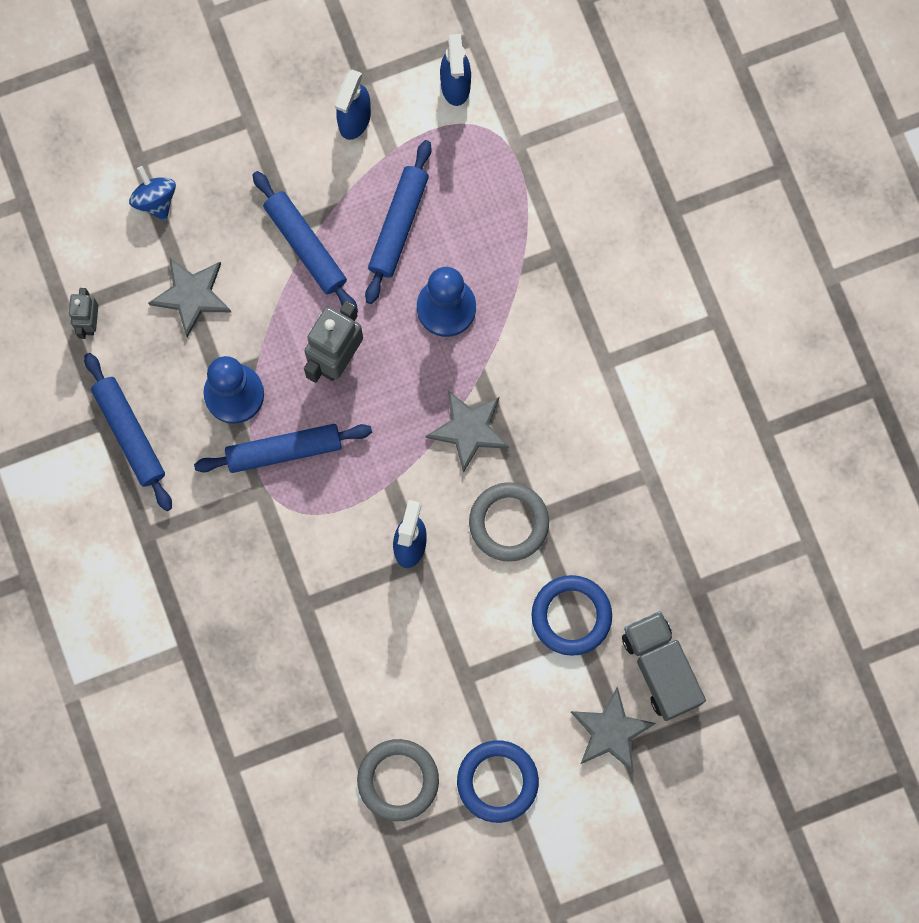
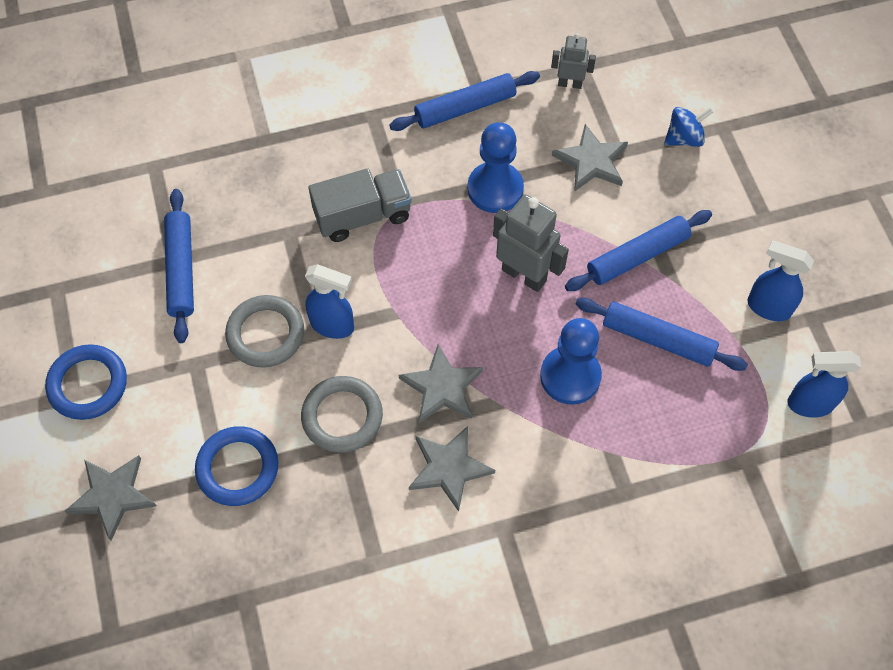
camera: 95 degrees right, 15 degrees down
blue rolling pin [194,424,372,473] -> blue rolling pin moved to [164,189,194,343]
grey ring [357,739,439,822] -> grey ring moved to [225,295,304,368]
grey truck [622,611,706,721] -> grey truck moved to [308,168,412,242]
none -> grey star [409,426,495,512]

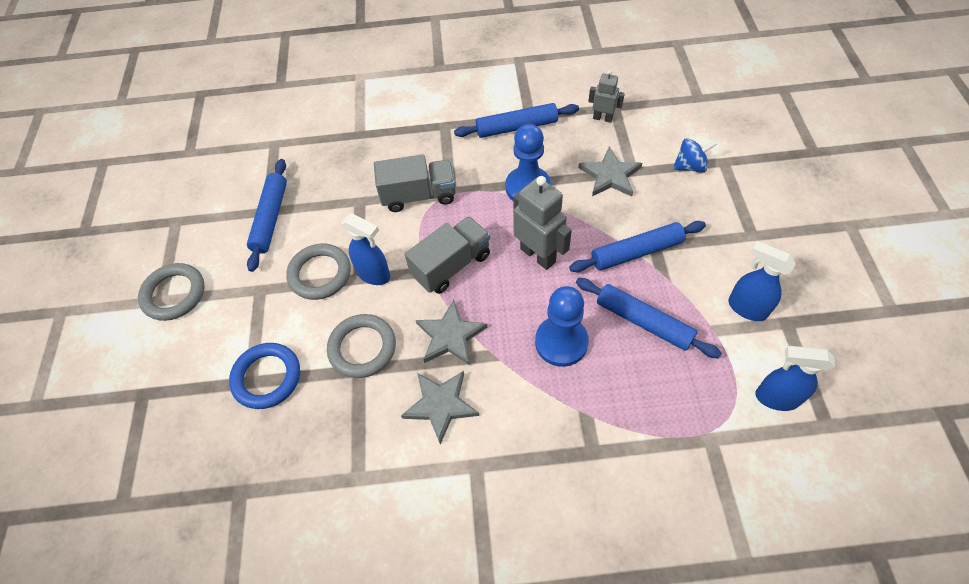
camera: 15 degrees right, 5 degrees down
blue ring [45,344,127,420] -> grey ring [138,263,205,321]
grey star [65,455,156,541] -> none
none -> grey truck [405,216,490,294]

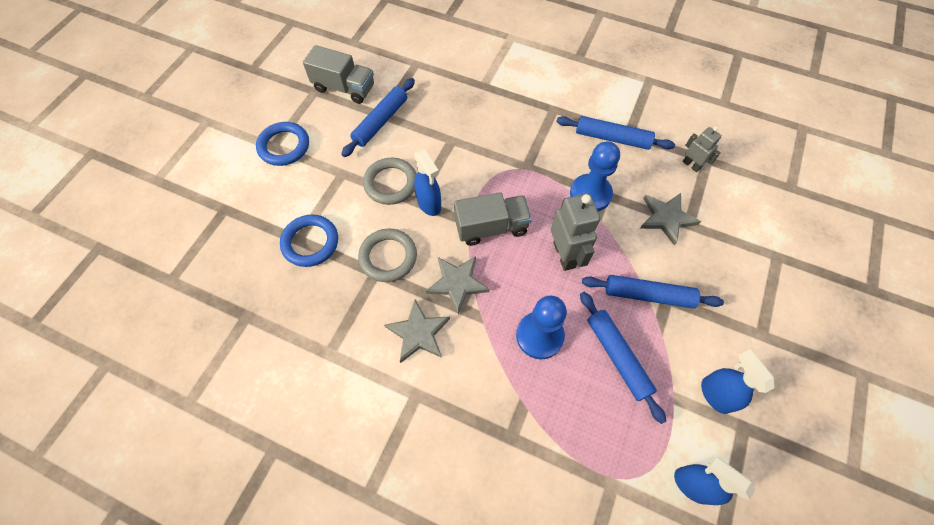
camera: 25 degrees right, 5 degrees up
grey ring [138,263,205,321] -> blue ring [256,122,309,166]
grey truck [374,154,456,212] -> grey truck moved to [303,45,374,104]
blue spinning top [673,138,717,173] -> none

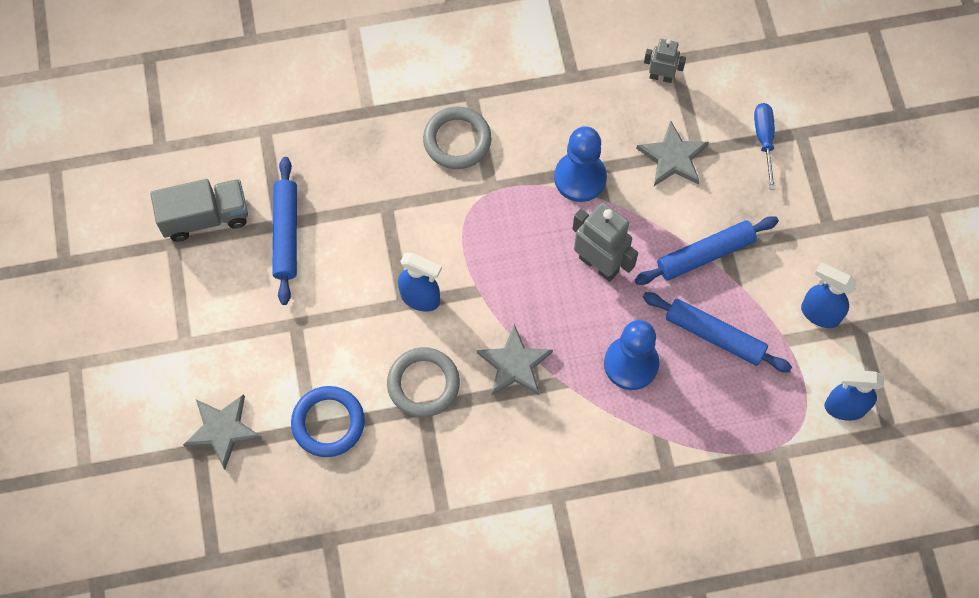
camera: 35 degrees left, 5 degrees up
blue ring [256,122,309,166] -> none
grey ring [363,158,417,205] -> grey ring moved to [423,106,492,169]
grey star [384,299,450,363] -> grey star moved to [183,394,262,469]
grey truck [454,192,532,246] -> none
blue rolling pin [556,116,675,150] -> none
none -> blue screwdriver [754,103,776,190]

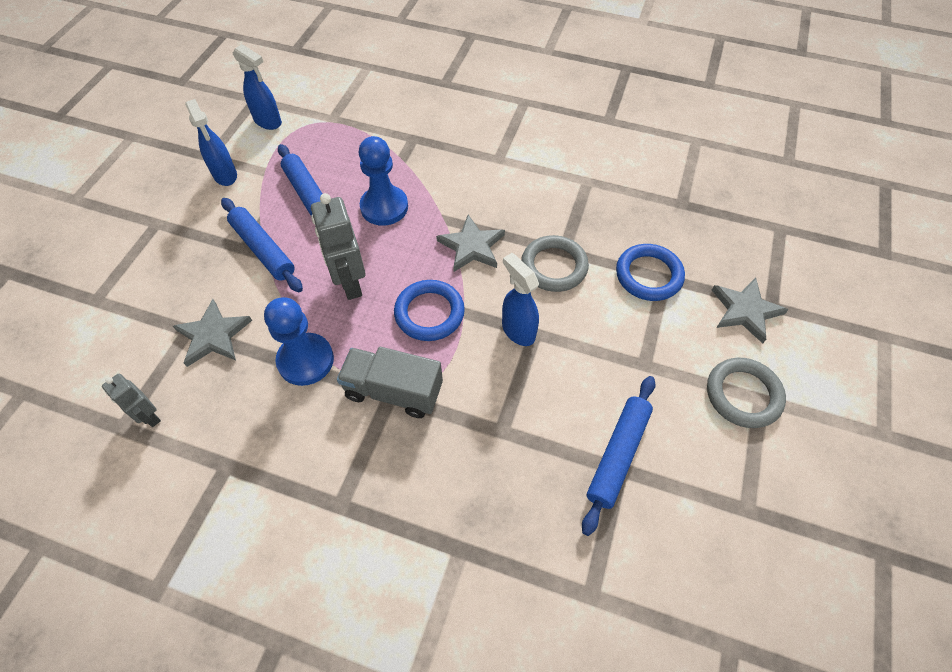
camera: 150 degrees left, 10 degrees down
grey truck [150,179,248,242] -> grey truck moved to [337,347,443,418]
grey ring [423,106,492,169] -> grey ring moved to [707,357,786,428]
blue rolling pin [635,216,779,285] -> blue rolling pin turned 45 degrees clockwise [221,198,303,292]
blue screwdriver [754,103,776,190] -> none
none -> blue ring [394,280,465,341]

